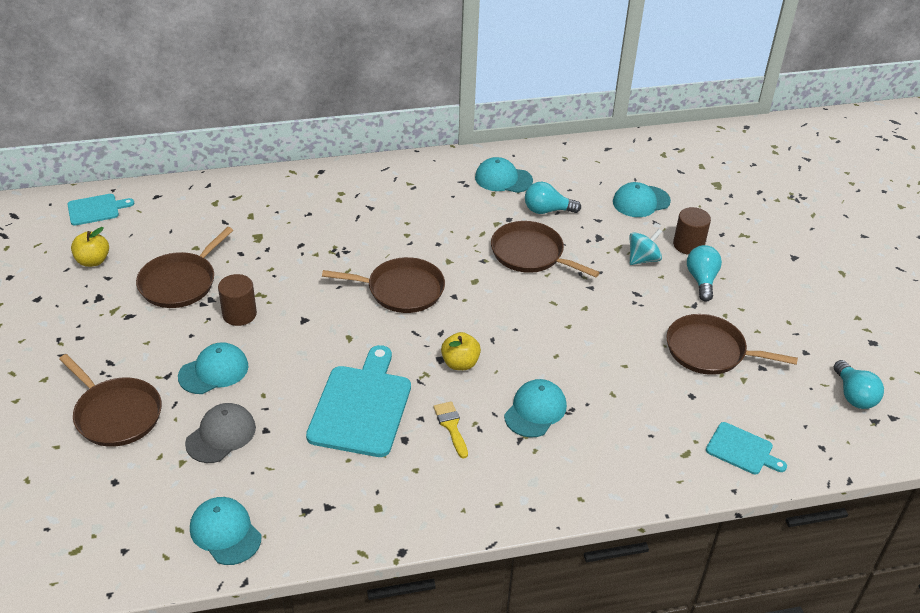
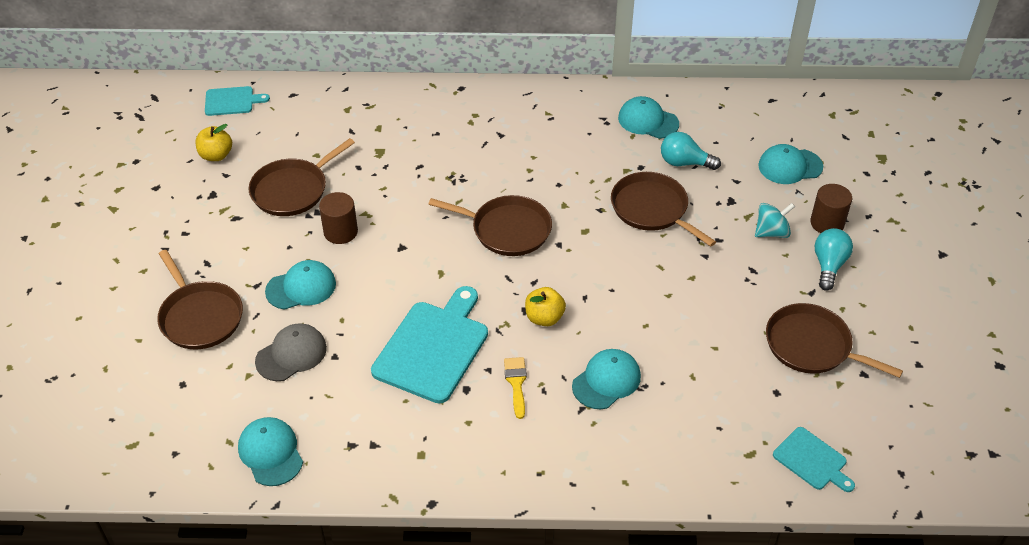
camera: 15 degrees right, 5 degrees up
turquoise light bulb [834,360,884,409] -> none

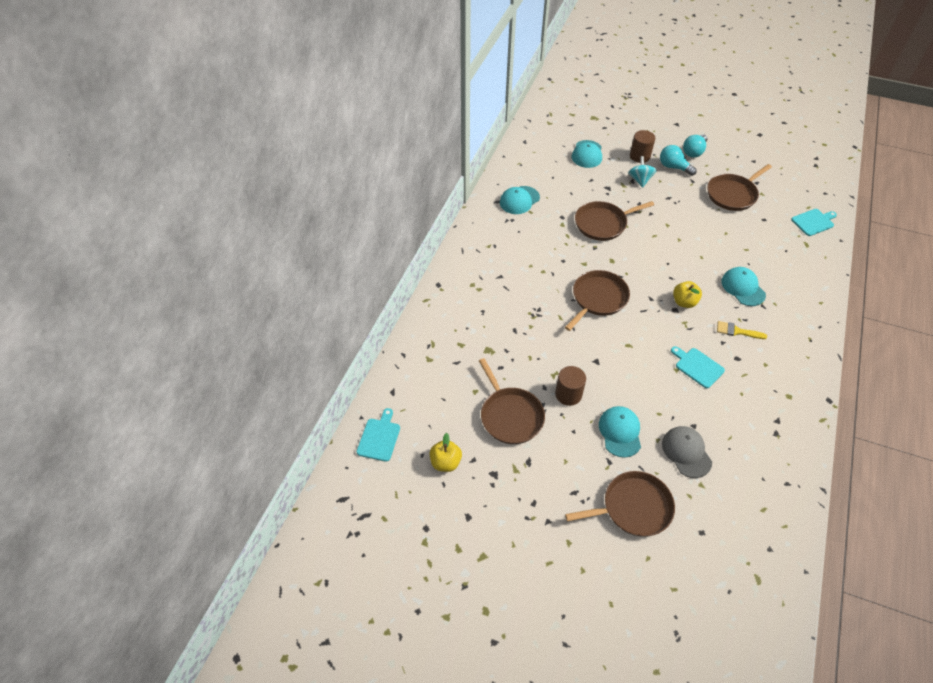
camera: 70 degrees left, 5 degrees up
turquoise cap [238,417,303,486] -> none
turquoise cutting board [371,286,488,403] -> turquoise cutting board [671,346,725,388], size x0.54
turquoise light bulb [661,132,721,170] -> turquoise light bulb moved to [683,134,707,158]

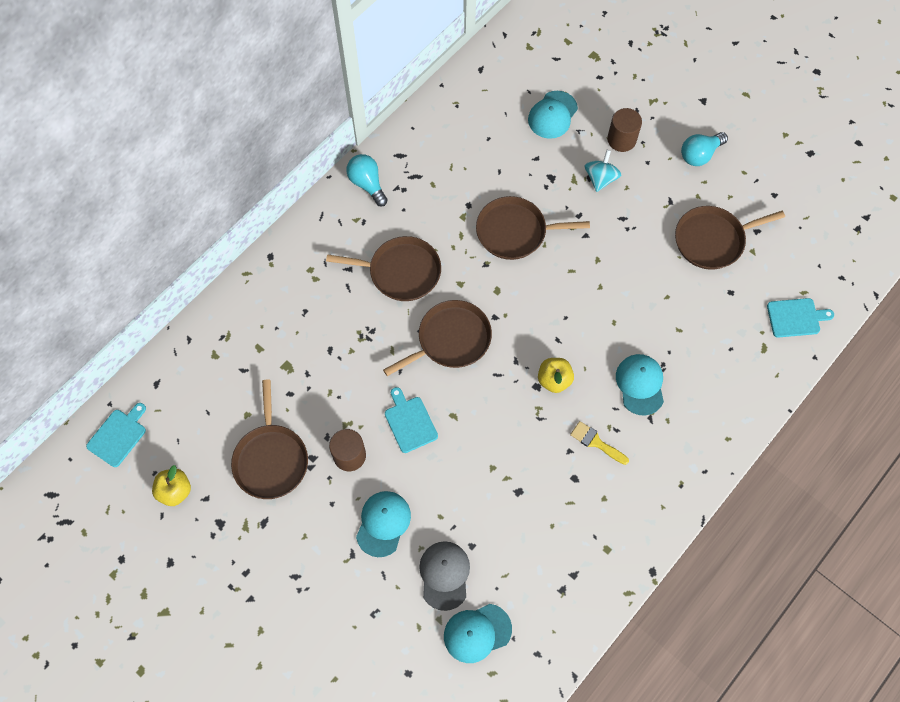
camera: 20 degrees right, 15 degrees up
turquoise cap [500,186,540,214] -> turquoise cap moved to [444,604,512,663]
brown pan [565,471,675,537] -> brown pan moved to [326,236,441,301]
turquoise light bulb [660,145,697,176] -> turquoise light bulb moved to [346,154,388,207]
turquoise cutting board [671,346,725,388] -> turquoise cutting board moved to [385,387,438,453]

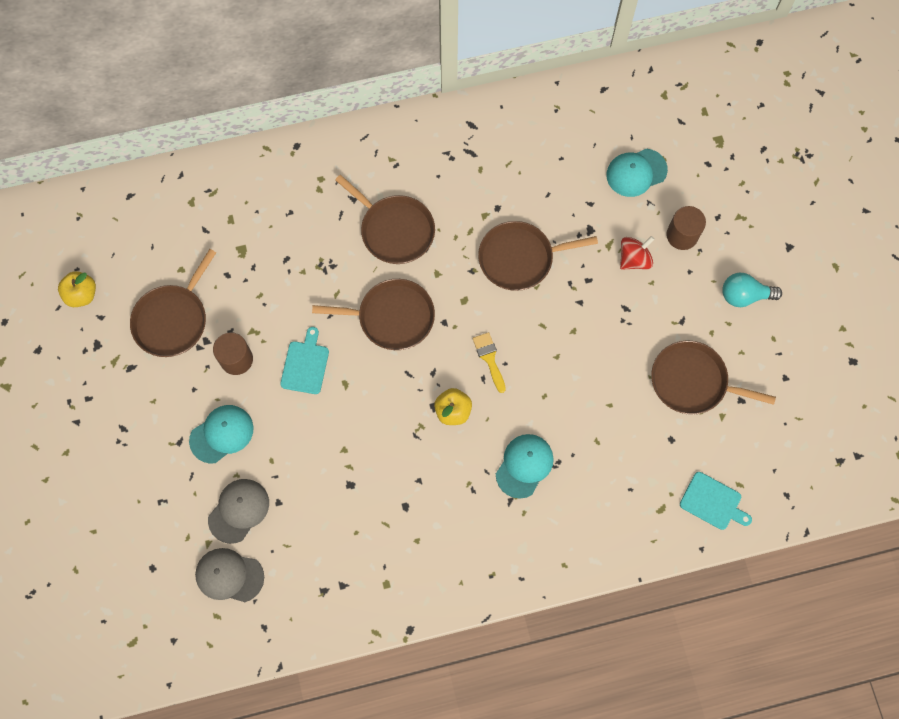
camera: 35 degrees right, 5 degrees up
turquoise cutting board [86,403,146,467] -> none
turquoise light bulb [346,154,388,207] -> none
turquoise cap [444,604,512,663] -> grey cap [195,548,264,602]
brown pan [476,196,590,260] -> brown pan turned 45 degrees counterclockwise [478,221,598,291]
yellow brush [570,421,629,465] -> yellow brush moved to [473,332,506,393]
turquoise spinning top [584,150,621,192] -> red spinning top [620,236,655,270]

